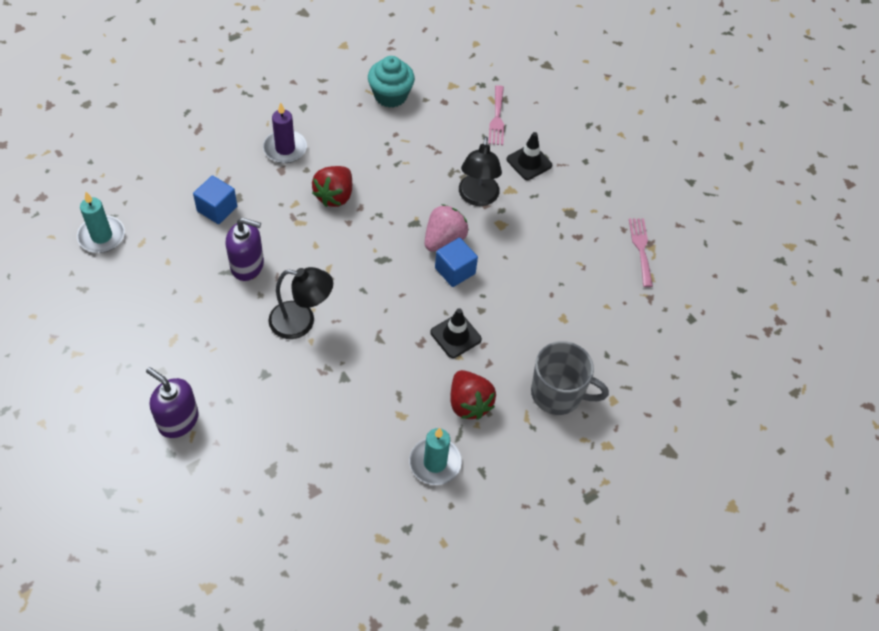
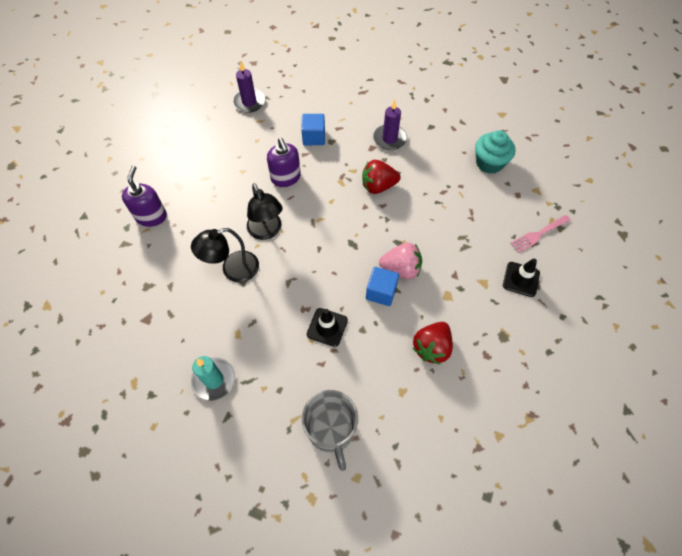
camera: 60 degrees right, 5 degrees up
turquoise candle [77,192,125,253] -> purple candle [233,62,265,113]
red strawberry [450,370,496,420] -> red strawberry moved to [413,322,453,365]
black lamp [459,137,502,206] -> black lamp moved to [191,228,259,283]
pink fork [629,218,653,287] -> none

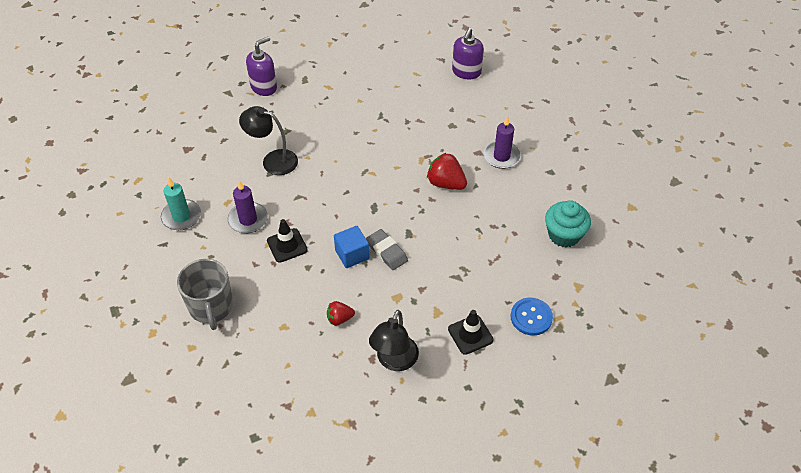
camera: 45 degrees right, 10 degrees down
purple candle [233,62,265,113] -> purple candle moved to [228,180,268,233]
black lamp [247,183,282,240] -> black lamp moved to [369,310,419,371]
purple soap dispenser [267,138,301,187] -> purple soap dispenser moved to [452,28,484,80]
blue cube [301,114,325,145] -> none
grey mug [302,390,358,471] -> grey mug turned 45 degrees counterclockwise [177,259,233,330]
pink strawberry [379,242,422,279] -> grey eraser [366,229,408,270]
red strawberry [413,322,453,365] -> red strawberry [327,301,355,326], size x0.61
pink fork [510,215,571,253] -> blue button [511,298,553,336]

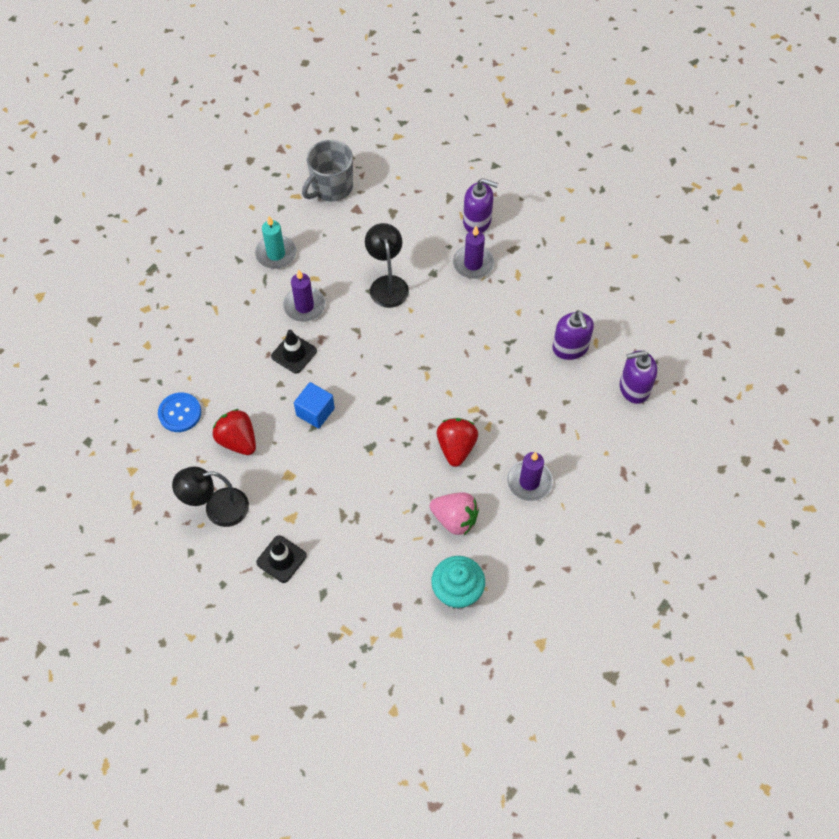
camera: 60 degrees right, 10 degrees up
grey mug [177,259,233,330] -> grey mug moved to [302,140,353,201]
red strawberry [327,301,355,326] -> red strawberry [213,409,256,455], size x1.65
grey eraser [366,229,408,270] -> none
blue button [511,298,553,336] -> blue button moved to [158,392,201,432]
none -> pink strawberry [430,492,479,535]
none -> purple candle [453,226,494,279]
none -> purple soap dispenser [552,310,594,360]

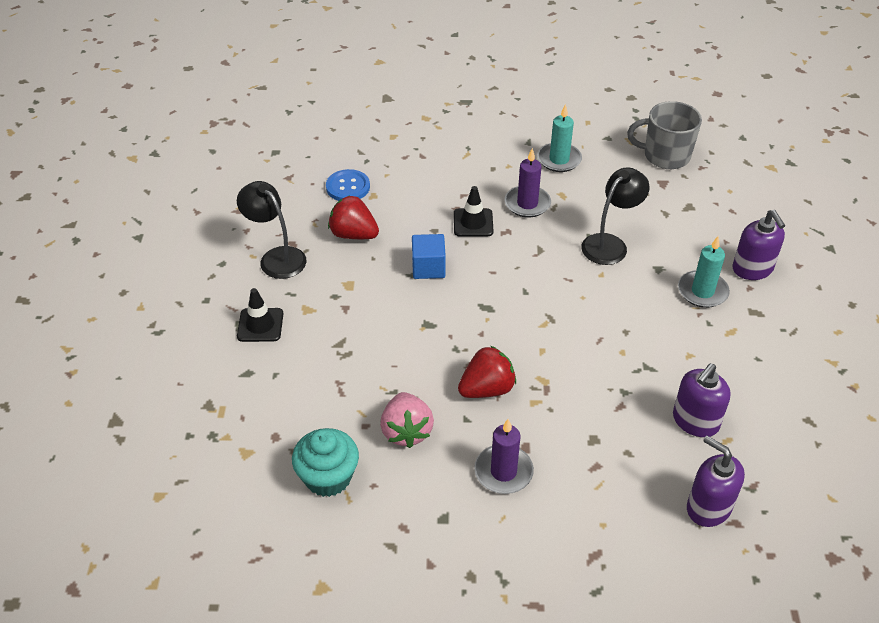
camera: 55 degrees right, 15 degrees down
red strawberry [213,409,256,455] -> red strawberry turned 75 degrees counterclockwise [328,195,379,239]
purple candle [453,226,494,279] -> turquoise candle [678,236,730,308]

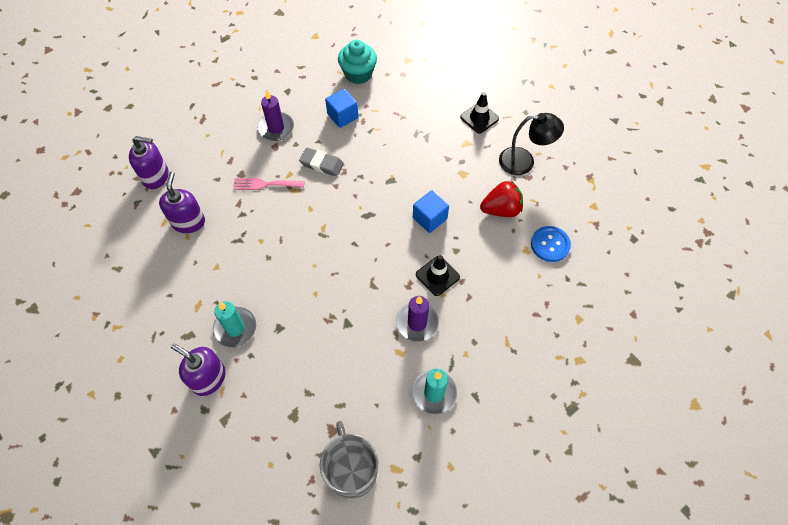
camera: 140 degrees right, 15 degrees up
pink strawberry [380,392,434,448] -> blue cube [325,89,358,128]
red strawberry [458,346,516,398] -> grey eraser [299,148,344,177]
black lamp [581,168,650,265] -> none
grey mug [627,101,702,169] -> grey mug turned 75 degrees counterclockwise [320,421,378,499]
none -> pink fork [233,178,304,190]

